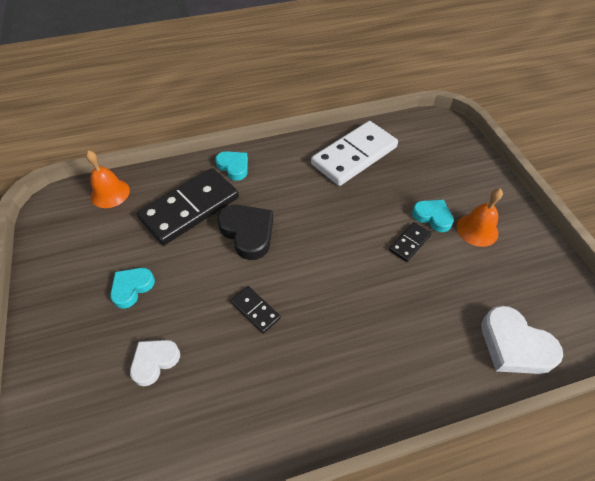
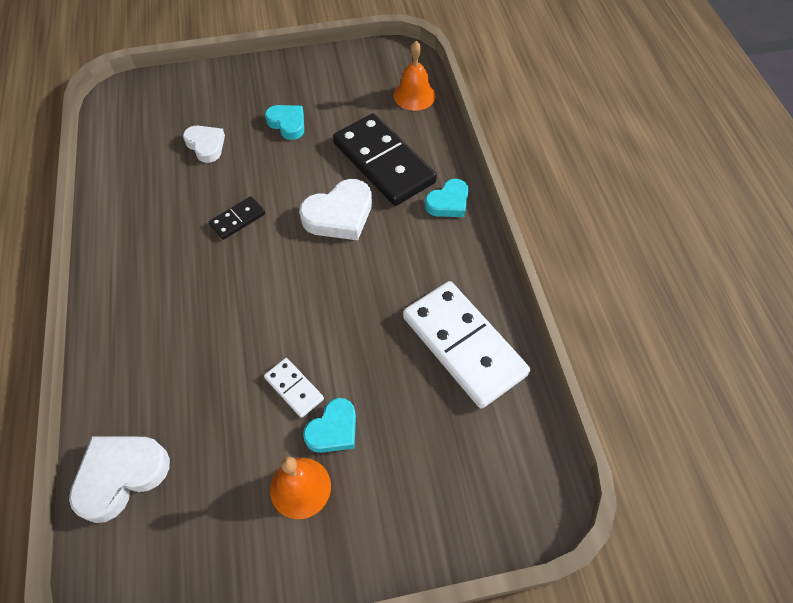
camera: 95 degrees right, 5 degrees up
black heart [217,205,273,260] -> white heart [299,179,372,240]
black domino [389,222,432,262] -> white domino [264,358,324,418]

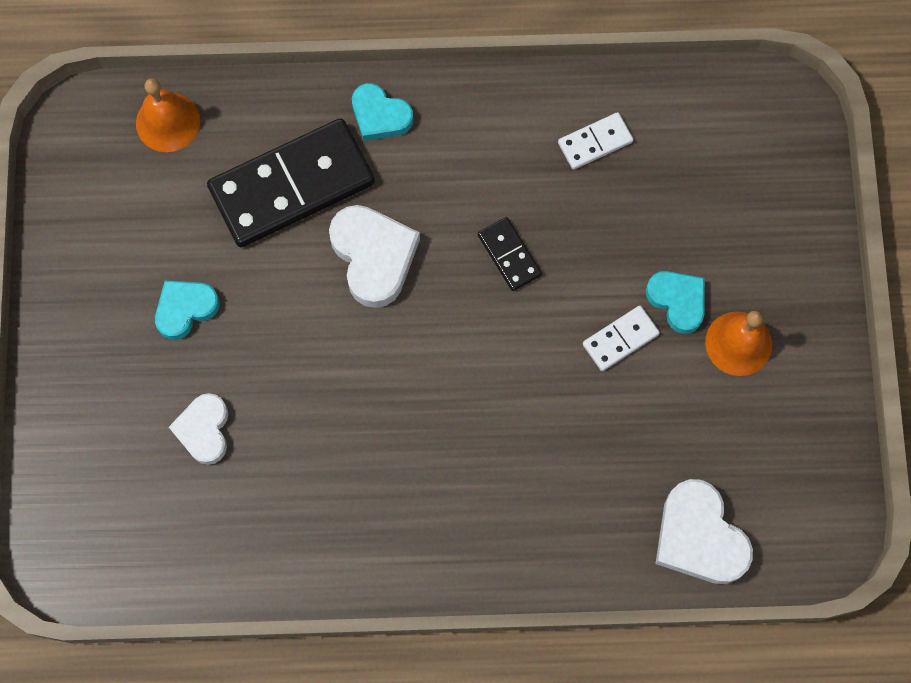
camera: 80 degrees left, 15 degrees up
white heart [183,126,225,163] -> white heart turned 60 degrees counterclockwise [169,393,228,465]
black domino [209,196,265,240] -> black domino moved to [478,217,542,291]
white domino [403,281,530,408] -> white domino [558,112,634,170], size x0.46
turquoise heart [425,179,469,217] -> turquoise heart turned 150 degrees clockwise [352,83,413,141]

